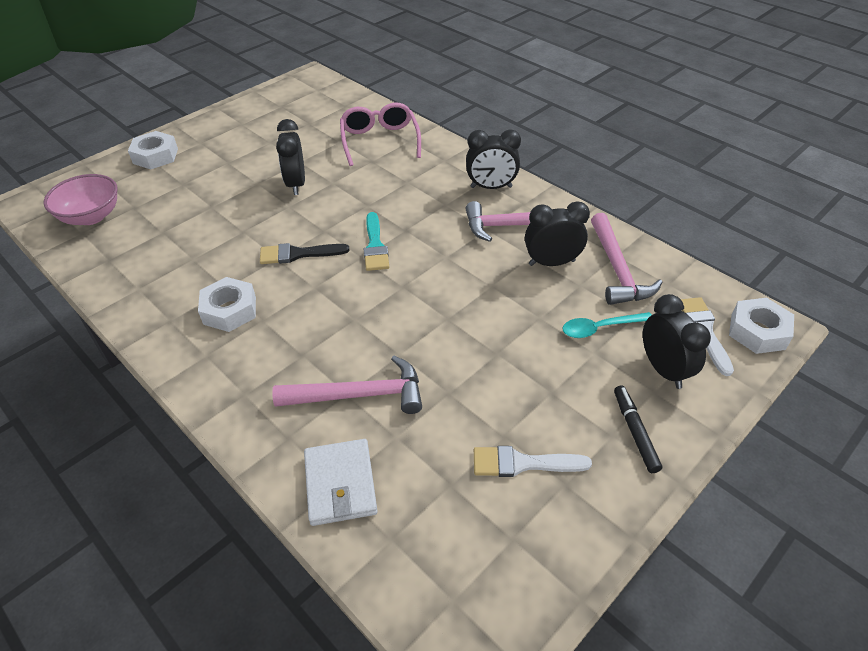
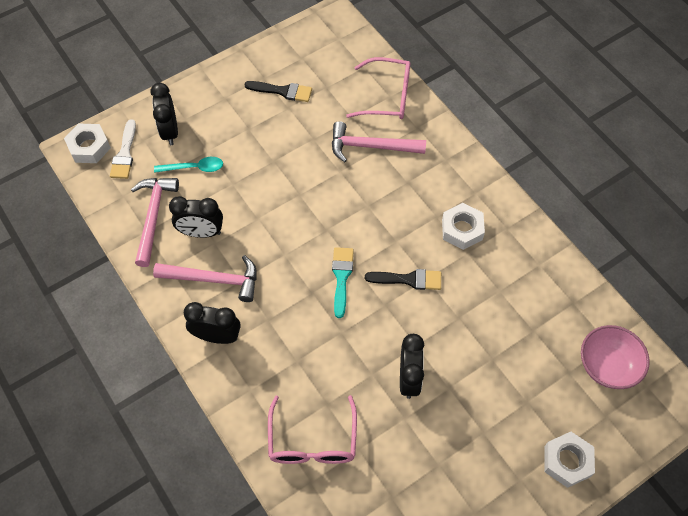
camera: 170 degrees left, 15 degrees up
white wallet [304,439,378,526] -> pink glasses [346,57,410,119]
white brush [474,446,592,477] -> black brush [244,81,312,102]
black marker [614,386,662,473] -> none

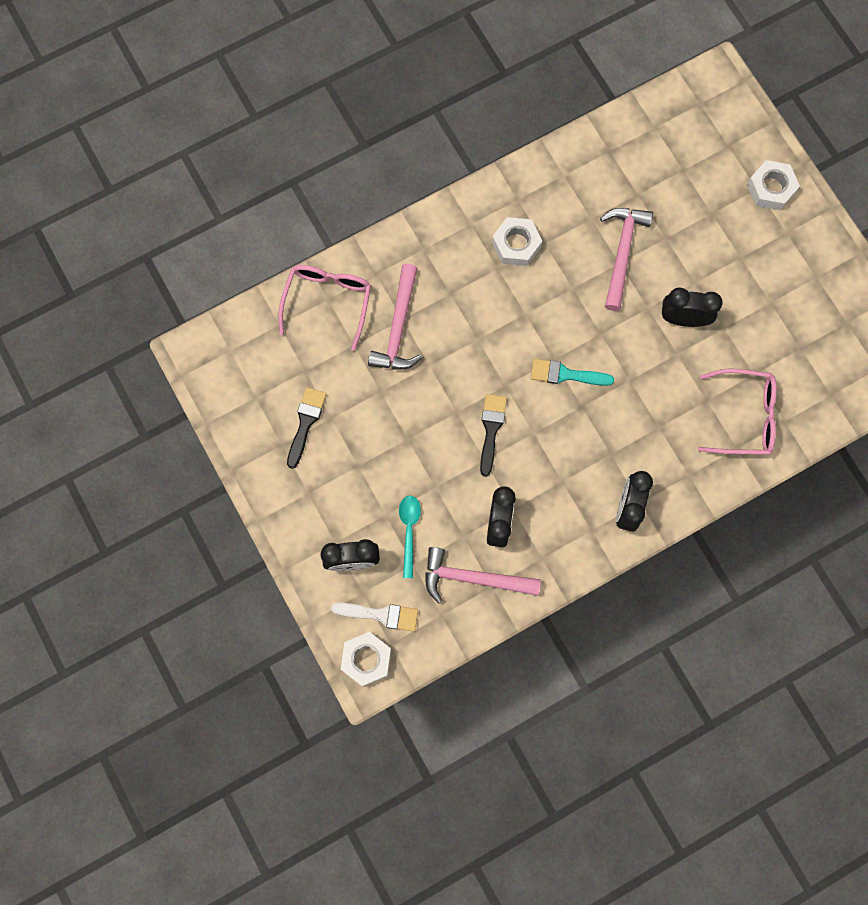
camera: 85 degrees left, 15 degrees up
pink hammer [153,255,257,302] -> pink hammer moved to [600,208,653,311]
black brush [365,269,441,290] -> black brush moved to [480,394,507,477]
pink bowl [581,325,650,389] -> none

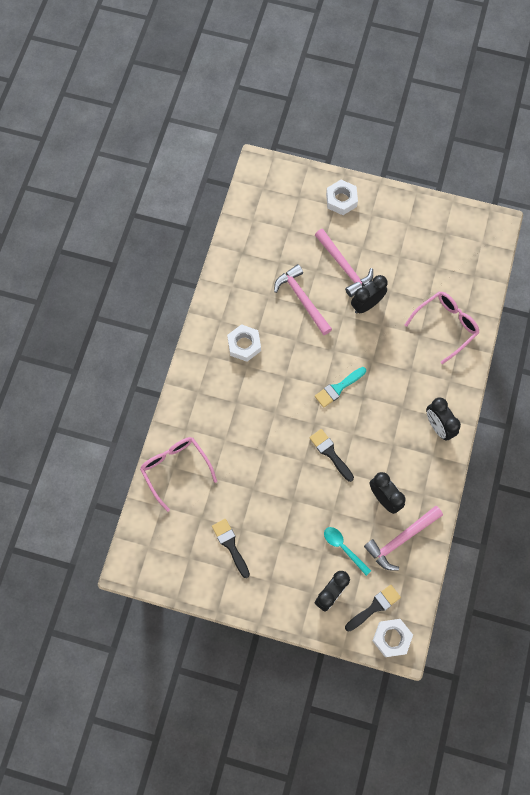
camera: 45 degrees left, 5 degrees down
white brush [331,603,418,631] -> black brush [345,585,401,632]
pink hammer [368,264,422,370] -> pink hammer moved to [315,229,373,297]

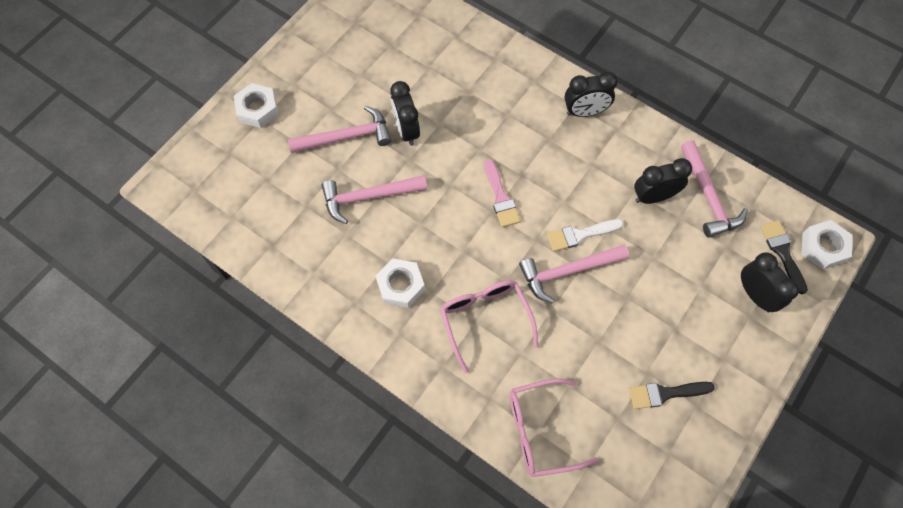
camera: 70 degrees left, 5 degrees down
black brush [309,429,354,482] -> white brush [547,219,624,252]
turquoise brush [315,367,366,408] -> pink brush [484,159,520,227]
turquoise spoon [324,527,371,576] -> none
pink glasses [405,292,479,364] -> pink glasses moved to [440,280,538,373]
none -> pink hammer [519,244,629,304]

